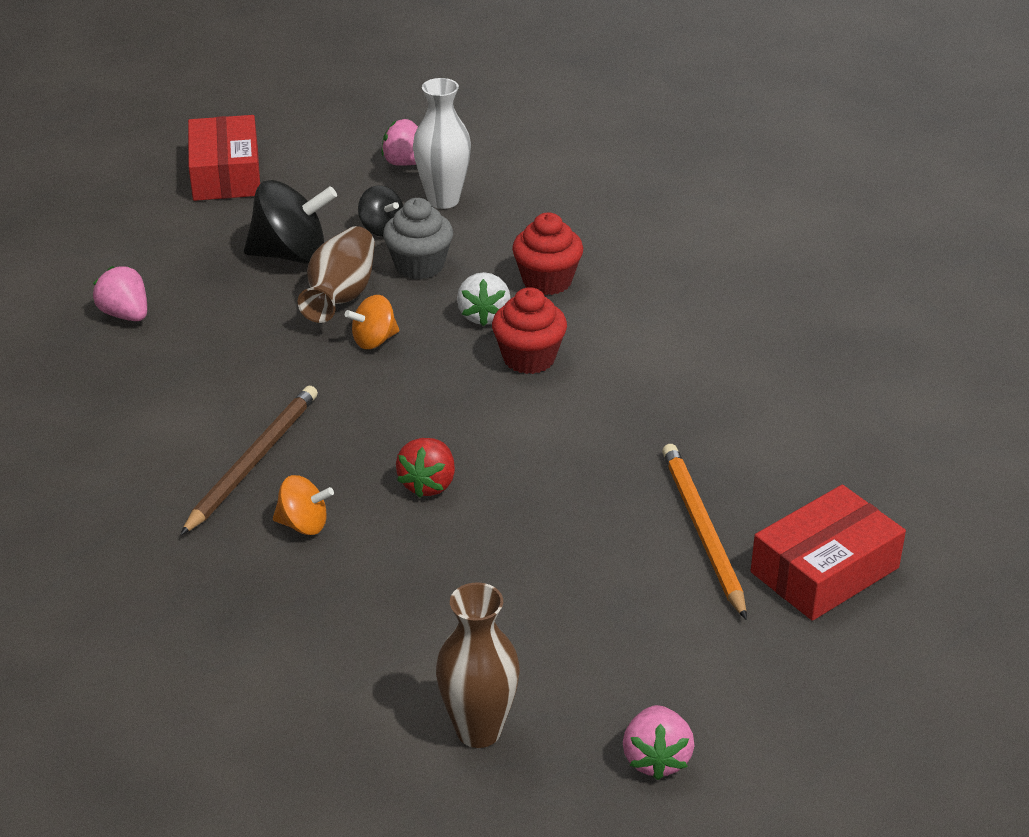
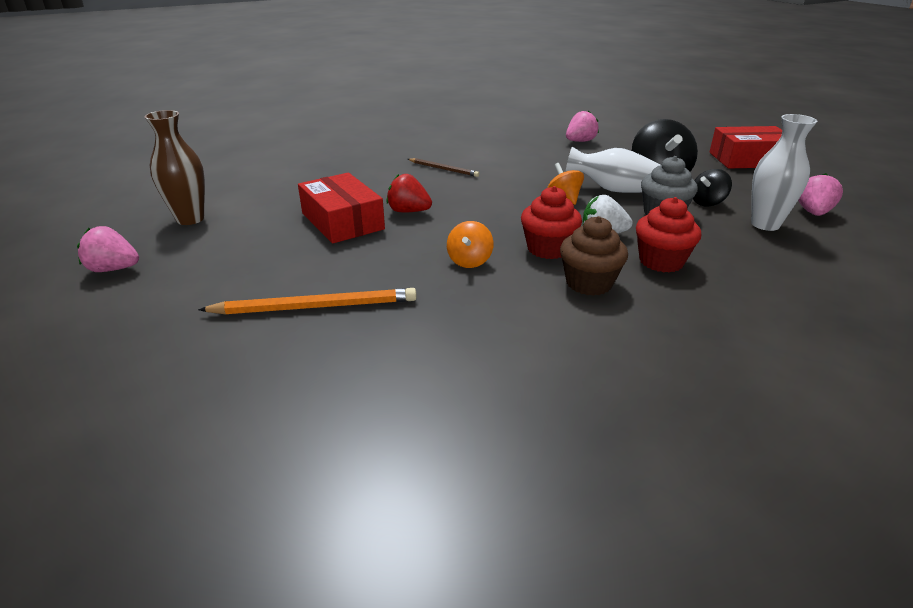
camera: 95 degrees right, 5 degrees down
brown pencil [181,386,318,535] -> brown pencil [408,158,479,177], size x0.59
orange spinning top [273,475,334,535] -> orange spinning top moved to [447,221,494,268]
brown vase [298,226,375,323] -> white vase [566,147,661,193]
red box [751,485,906,621] -> red box moved to [298,173,385,244]
none -> brown cupcake [560,216,628,296]

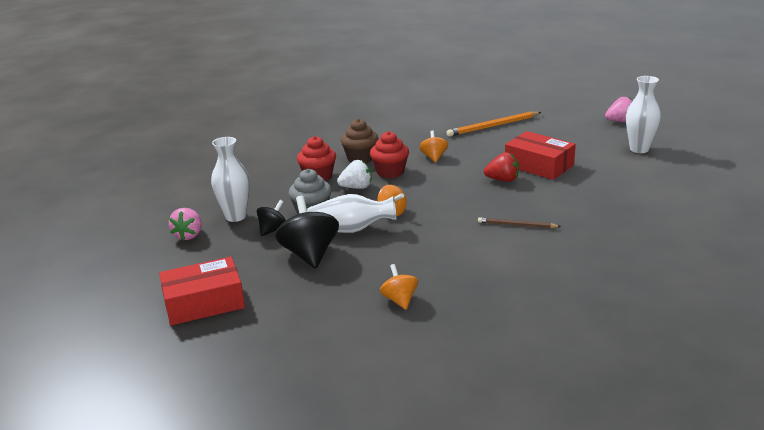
camera: 165 degrees right, 5 degrees down
brown vase [144,110,205,225] -> white vase [626,76,661,153]
pink strawberry [566,110,599,142] -> orange spinning top [380,264,418,310]

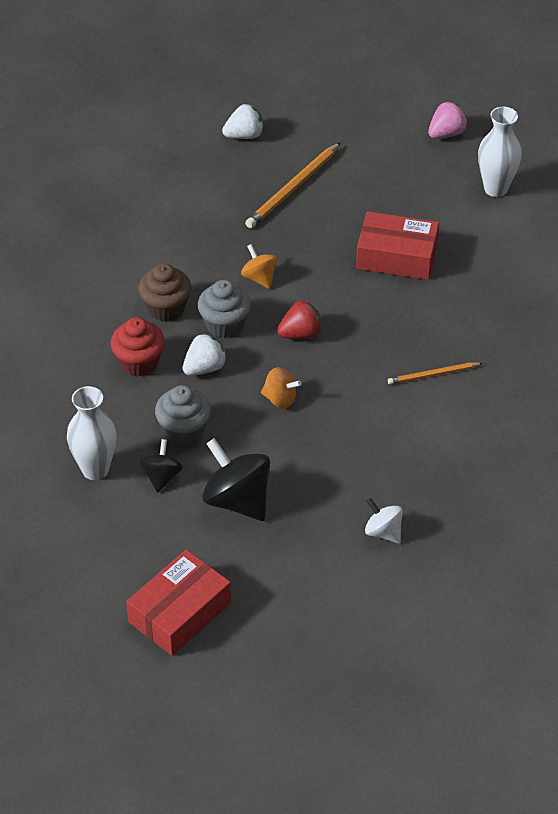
camera: 30 degrees left, 20 degrees up
pink strawberry [169,208,202,241] -> none
white vase [307,194,396,233] -> none
red cupcake [370,131,409,178] -> grey cupcake [198,280,251,338]
orange spinning top [380,264,418,310] -> white spinning top [365,498,403,544]
brown pencil [478,217,561,228] -> orange pencil [388,362,483,384]
red strawberry [484,152,519,182] -> red strawberry moved to [277,300,322,339]
none -> white strawberry [222,104,264,139]

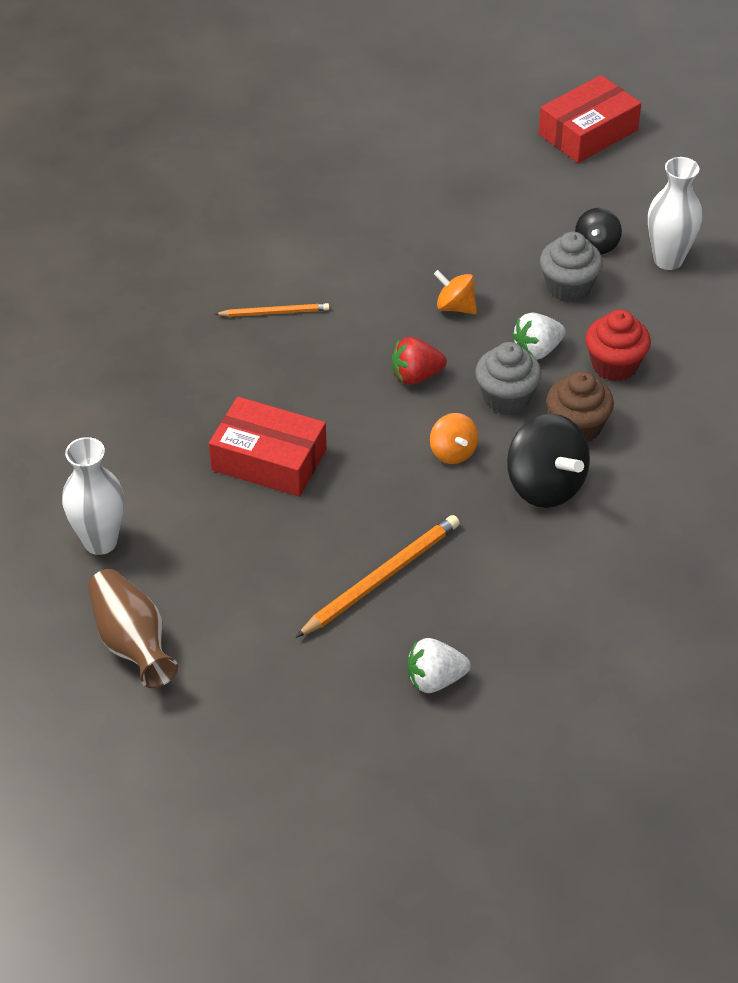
camera: 170 degrees left, 0 degrees up
black spinning top [202,438,270,521] -> black spinning top moved to [507,414,590,508]
white spinning top [365,498,403,544] -> none
pink strawberry [428,101,468,138] -> brown vase [88,569,178,688]

